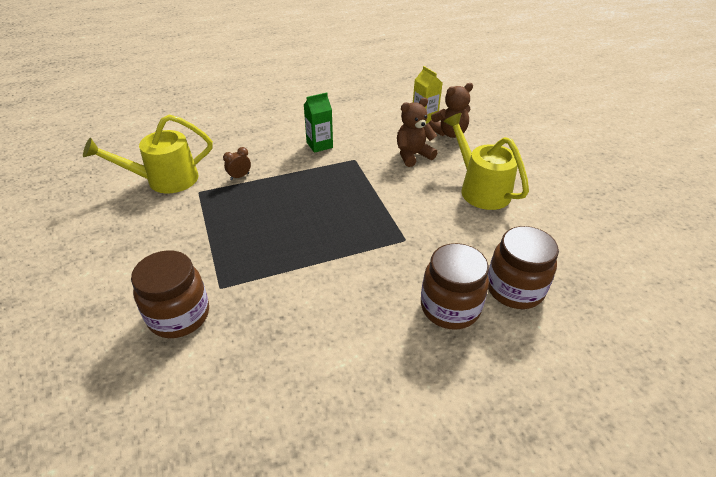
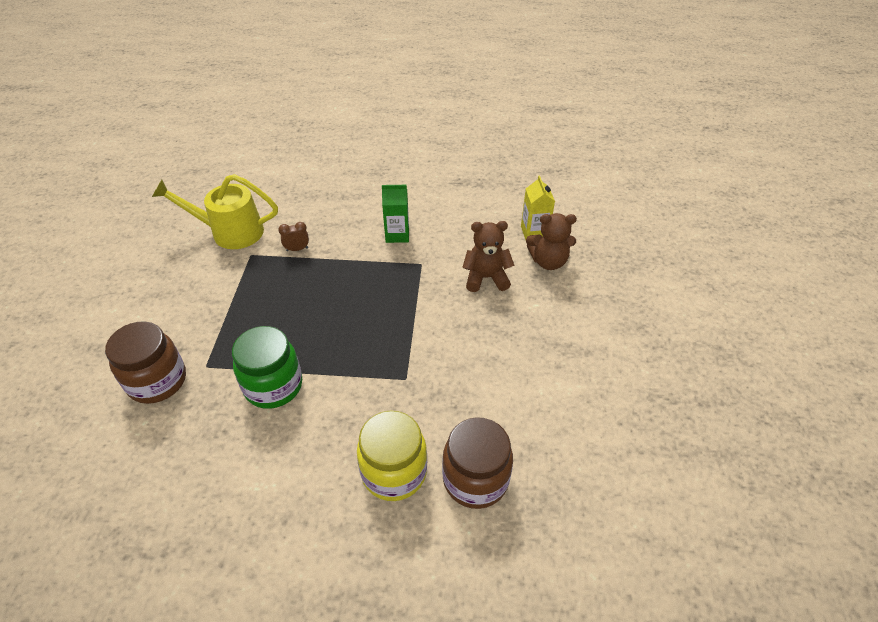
camera: 25 degrees right, 5 degrees up
brown jar [421,243,489,330] -> yellow jar [357,410,427,501]
yellow watering can [444,113,529,210] -> none
none -> green jar [232,326,302,409]

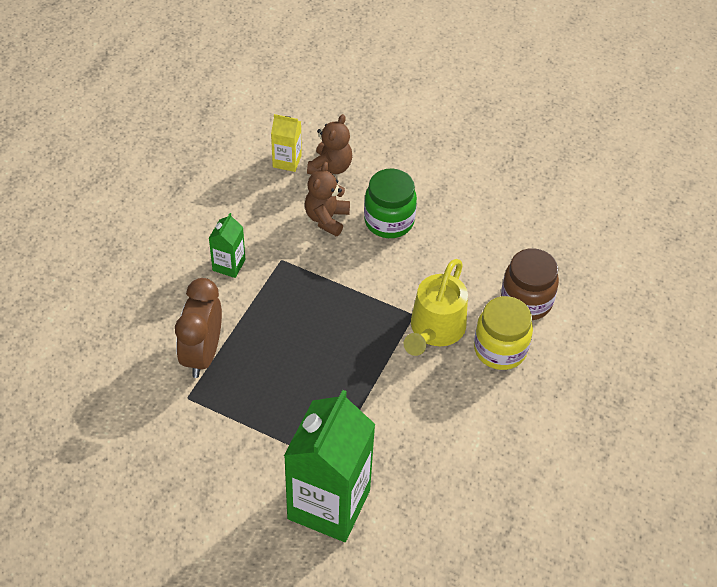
camera: 70 degrees left, 5 degrees up
brown jar [105,321,186,404] -> green carton [284,390,376,542]
yellow watering can [152,174,278,249] -> yellow watering can moved to [404,259,468,356]
green jar [232,326,302,409] -> green jar moved to [364,168,417,238]
brown clock [278,222,309,251] -> brown clock [175,278,222,378], size x2.41

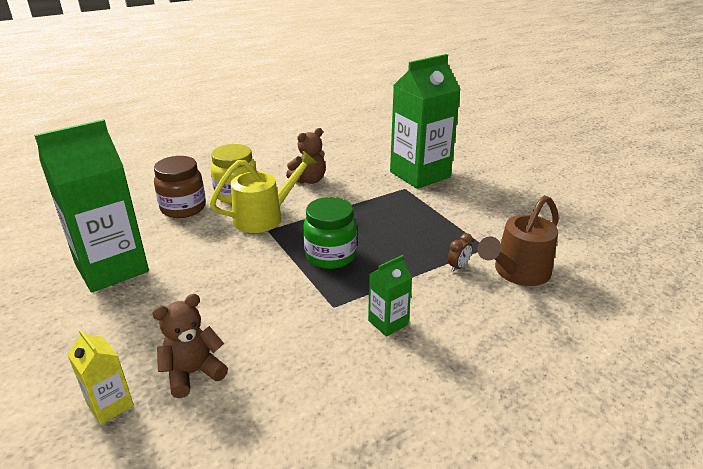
camera: 145 degrees left, 20 degrees down
brown clock [175,278,222,378] -> brown clock [448,233,473,272], size x0.42
yellow carton [271,114,302,172] -> yellow carton moved to [67,329,134,424]
brown teddy bear [305,162,350,236] -> brown teddy bear moved to [286,128,326,184]
green jar [364,168,417,238] -> green jar moved to [303,197,357,269]
none -> green carton [34,119,149,293]
none -> brown watering can [477,195,559,286]

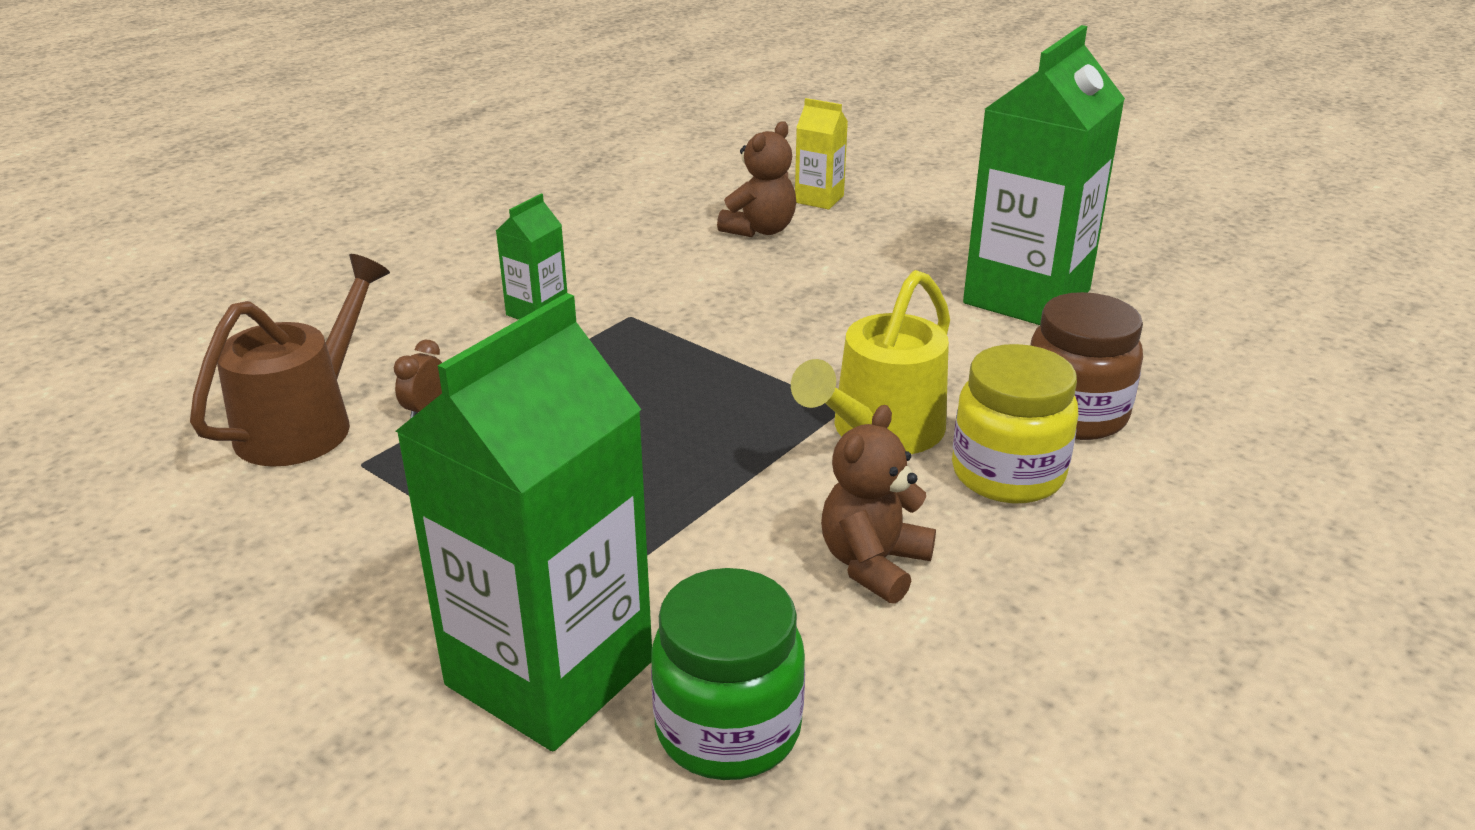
camera: 160 degrees right, 0 degrees up
green jar [303,197,357,269] -> green jar moved to [651,568,805,780]

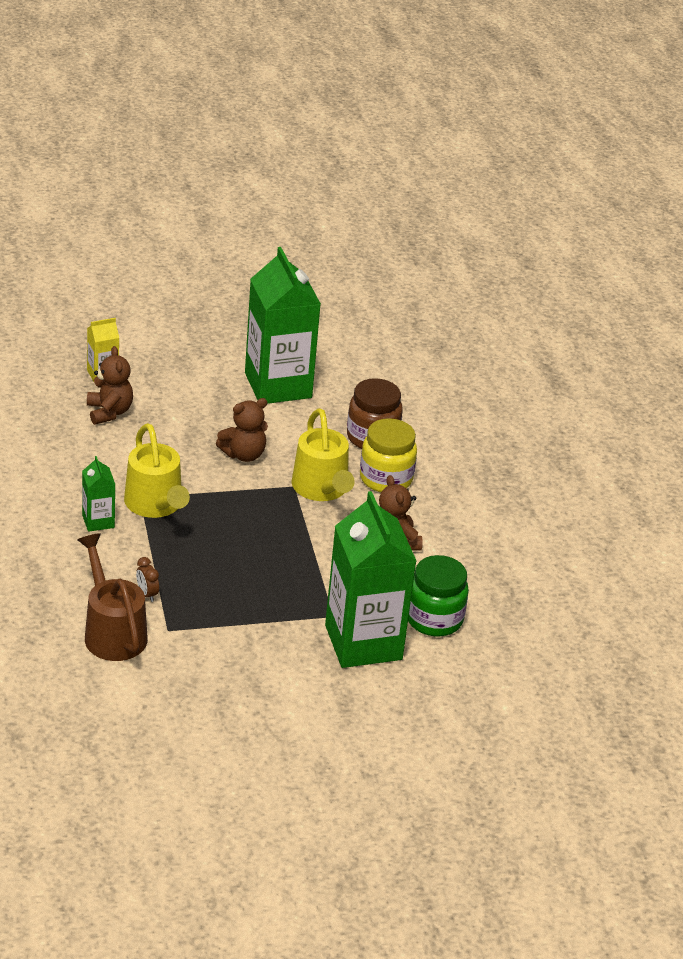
camera: 55 degrees left, 5 degrees up
none -> yellow watering can [124,423,190,518]
none -> brown teddy bear [216,398,268,462]

